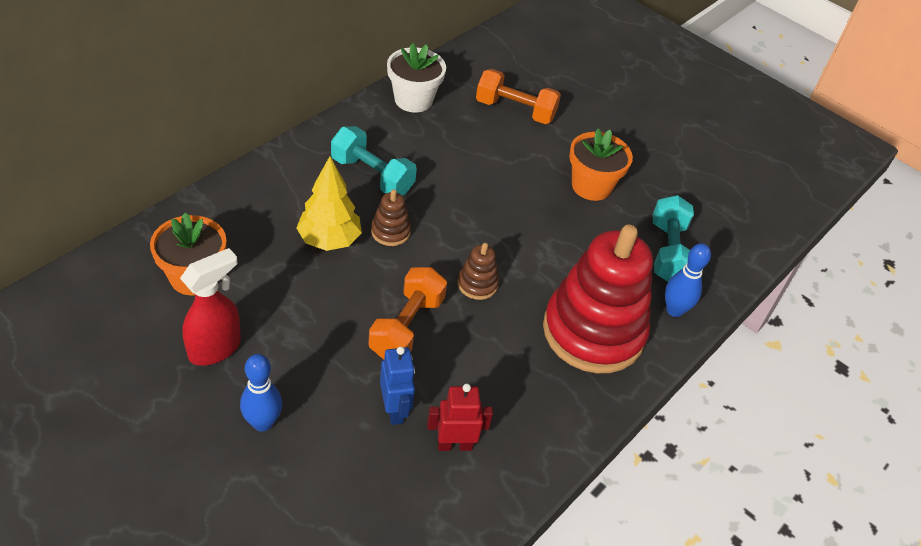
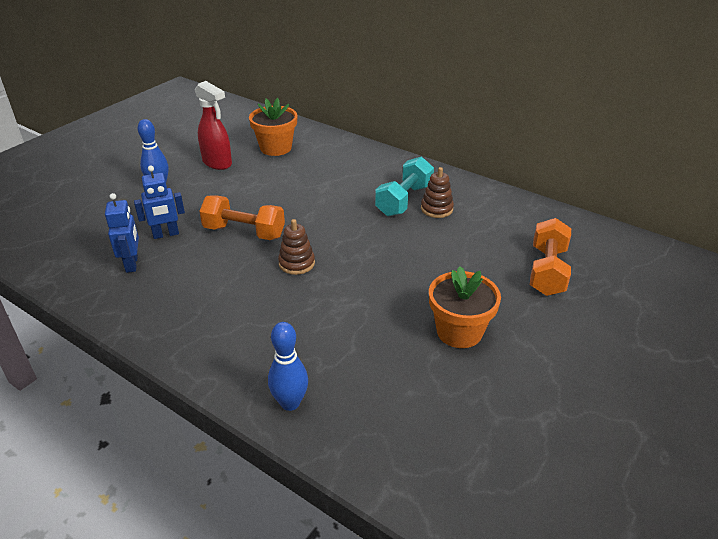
camera: 90 degrees right, 10 degrees down
yellow tree [296,156,362,251] -> none
brown stacking toy [371,189,411,246] -> brown stacking toy moved to [421,167,454,218]
white flower pot [387,43,446,113] -> none
red robot [427,384,493,451] -> blue robot [105,193,139,273]
red stacking toy [543,225,653,373] -> none
turquoise dumbbell [653,195,694,282] -> none

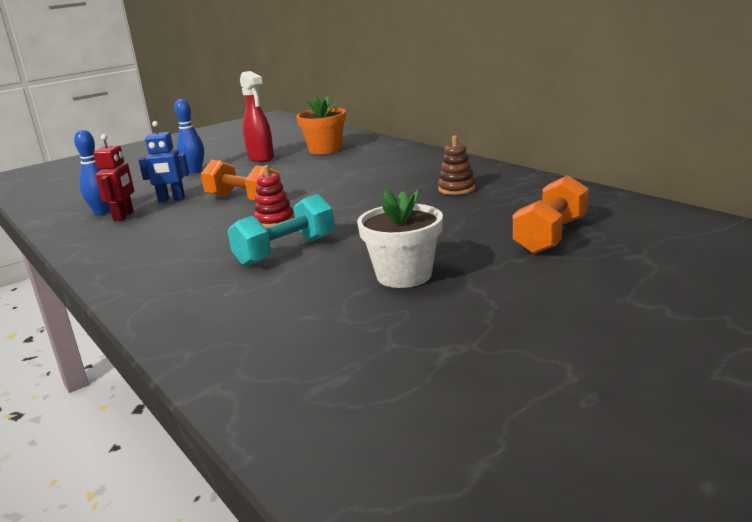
camera: 20 degrees right, 15 degrees down
blue robot [105,193,139,273] -> red robot [94,134,134,221]
blue bowling pin [268,322,308,411] -> blue bowling pin moved to [74,130,111,215]
brown stacking toy [278,219,315,275] -> red stacking toy [254,165,294,228]
turquoise dumbbell [375,157,434,216] -> turquoise dumbbell moved to [227,194,335,266]
orange flower pot [429,266,501,348] -> white flower pot [357,189,443,288]

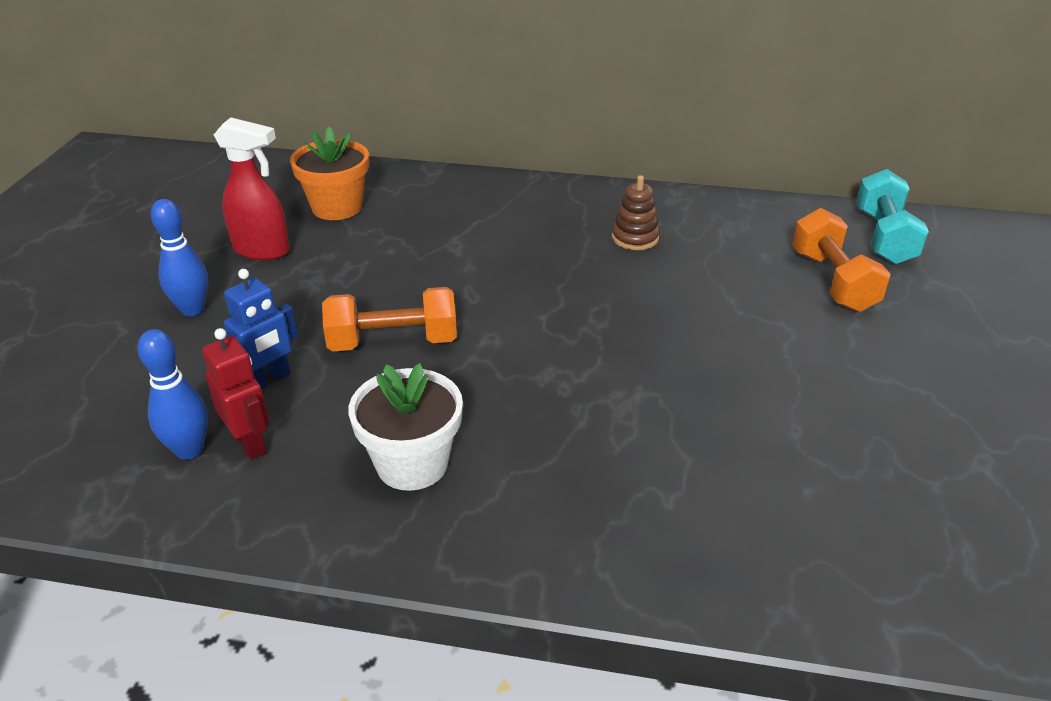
camera: 45 degrees left, 15 degrees up
turquoise dumbbell [227,194,335,266] -> turquoise dumbbell moved to [856,169,929,264]
red stacking toy [254,165,294,228] -> none
white flower pot [357,189,443,288] -> white flower pot moved to [349,363,463,491]

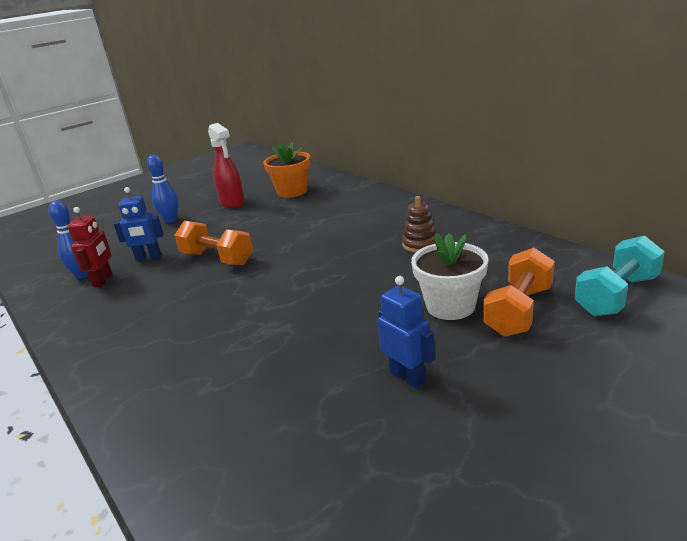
camera: 45 degrees right, 10 degrees down
white flower pot [349,363,463,491] -> white flower pot moved to [411,233,489,320]
none -> blue robot [378,276,435,388]

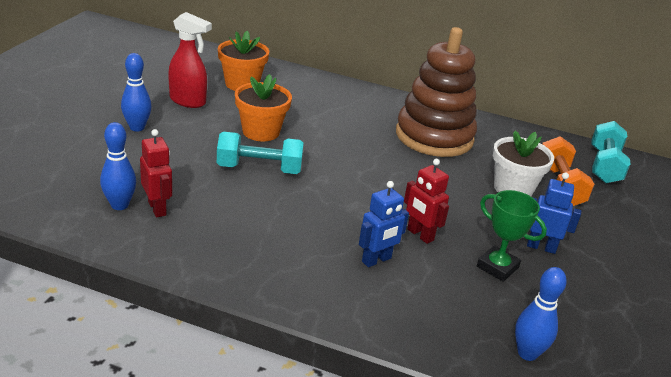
camera: 40 degrees left, 5 degrees up
blue robot [114,187,164,261] -> blue robot moved to [359,181,409,267]
orange dumbbell [174,221,253,265] -> turquoise dumbbell [217,132,304,174]
brown stacking toy [402,196,436,253] -> brown stacking toy [396,27,477,157], size x2.46
none -> orange flower pot [235,74,292,141]
none -> red robot [404,159,449,244]
none -> green trophy [477,190,547,282]
none -> blue bowling pin [515,267,567,361]

